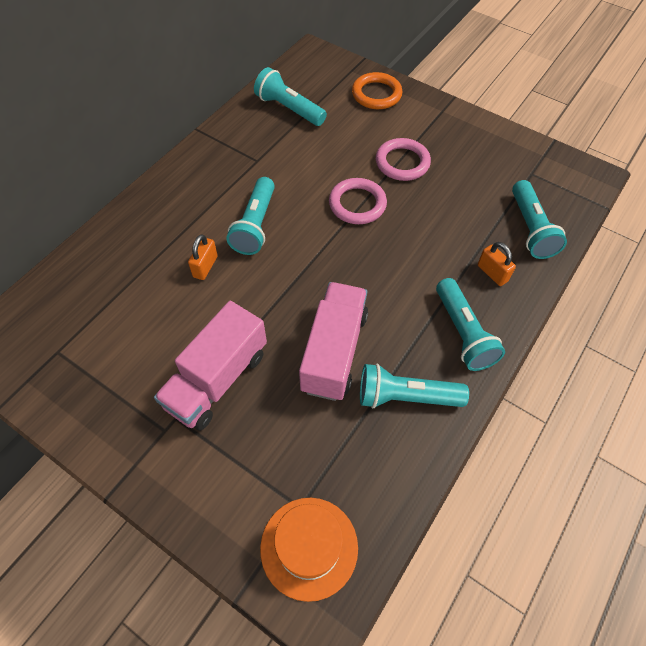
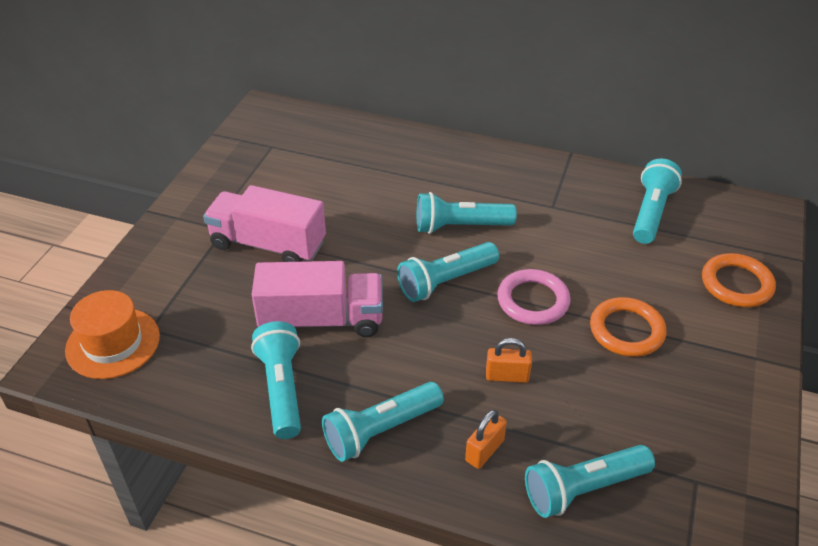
camera: 75 degrees right, 15 degrees down
orange padlock [188,234,218,280] -> orange padlock moved to [486,338,532,383]
pink ring [376,138,431,181] -> orange ring [590,297,666,357]
none -> turquoise flashlight [397,242,499,302]

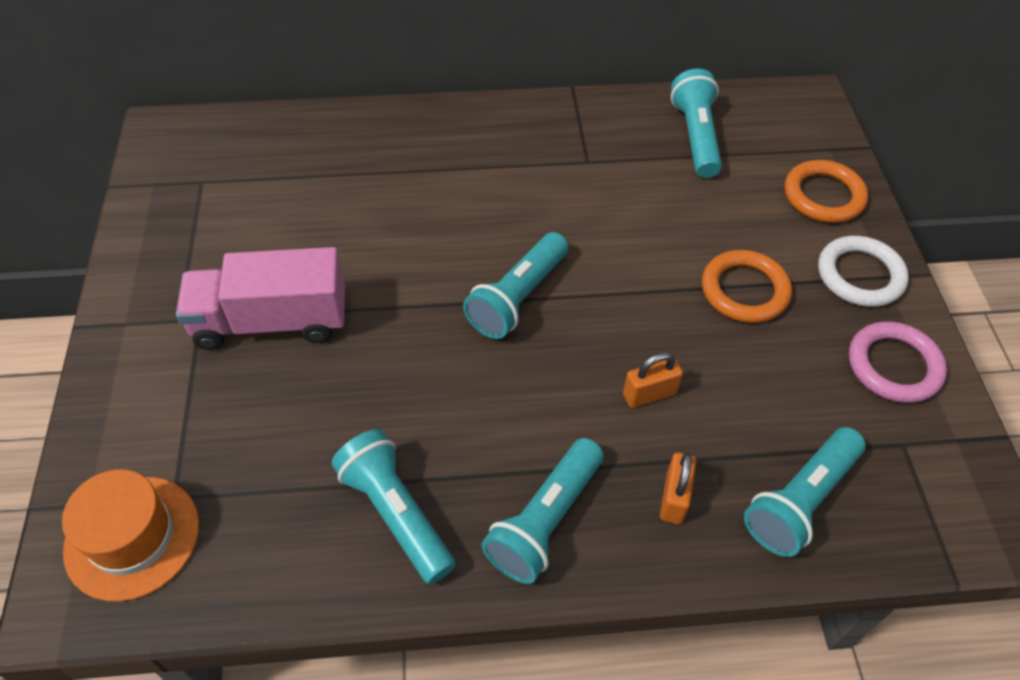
camera: 25 degrees left, 10 degrees up
pink truck [252,261,383,337] -> none
turquoise flashlight [417,192,517,234] -> none
pink ring [497,269,571,325] -> pink ring moved to [849,321,947,403]
none -> white ring [818,236,909,307]

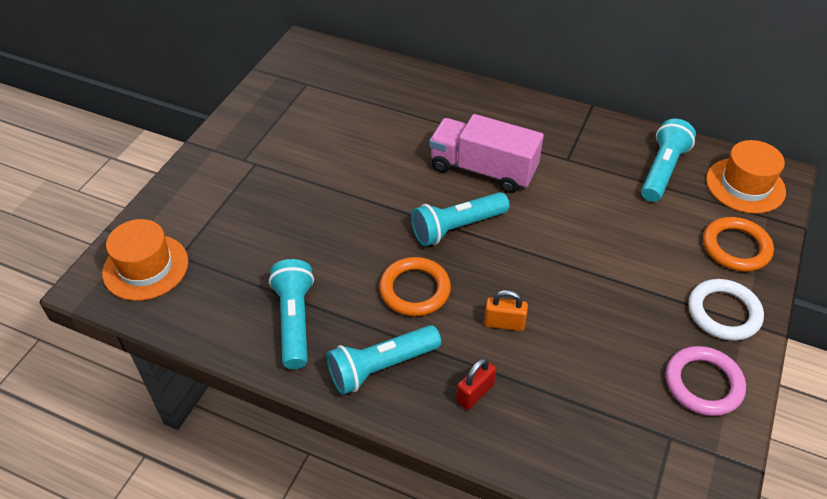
camera: 30 degrees right, 5 degrees down
pink truck [176,247,345,350] -> pink truck moved to [429,114,544,193]
orange padlock [660,452,696,524] -> red padlock [456,358,496,410]
orange ring [702,250,792,323] -> orange ring moved to [379,257,451,316]
turquoise flashlight [744,427,865,557] -> none
none -> orange hat [706,140,786,214]

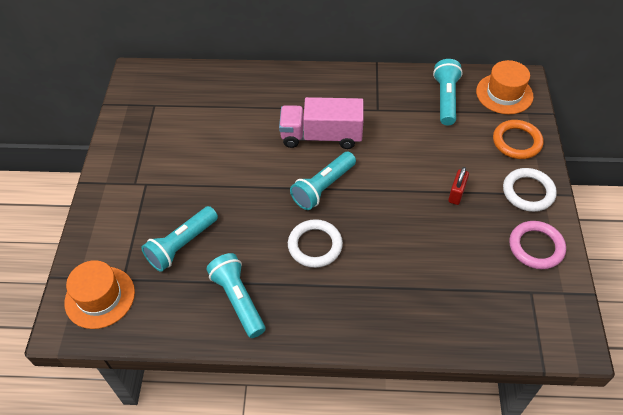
camera: 20 degrees left, 5 degrees up
turquoise flashlight [326,325,441,395] -> turquoise flashlight moved to [141,206,218,272]
orange ring [379,257,451,316] -> white ring [288,219,343,268]
red padlock [456,358,496,410] -> red padlock moved to [448,167,469,205]
orange padlock [484,290,528,331] -> none

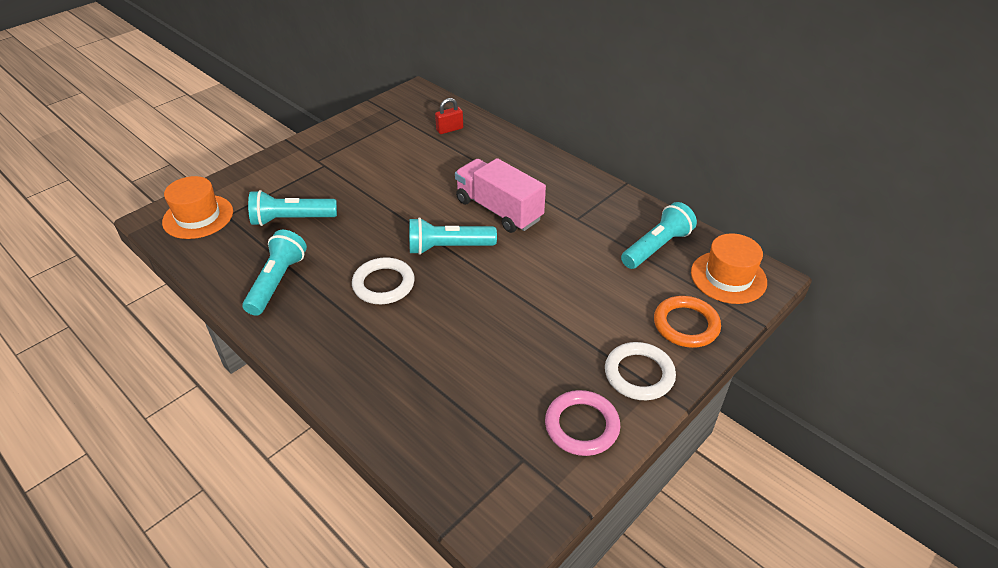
camera: 40 degrees right, 10 degrees down
red padlock [448,167,469,205] -> red padlock moved to [435,98,463,134]

